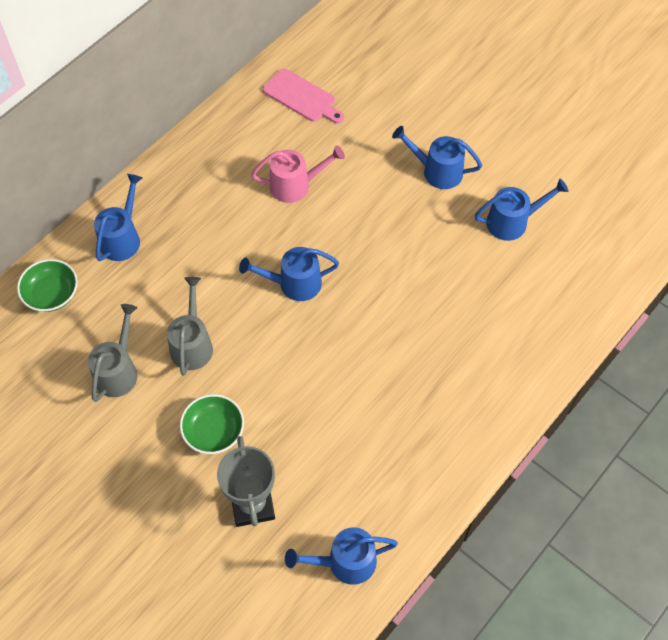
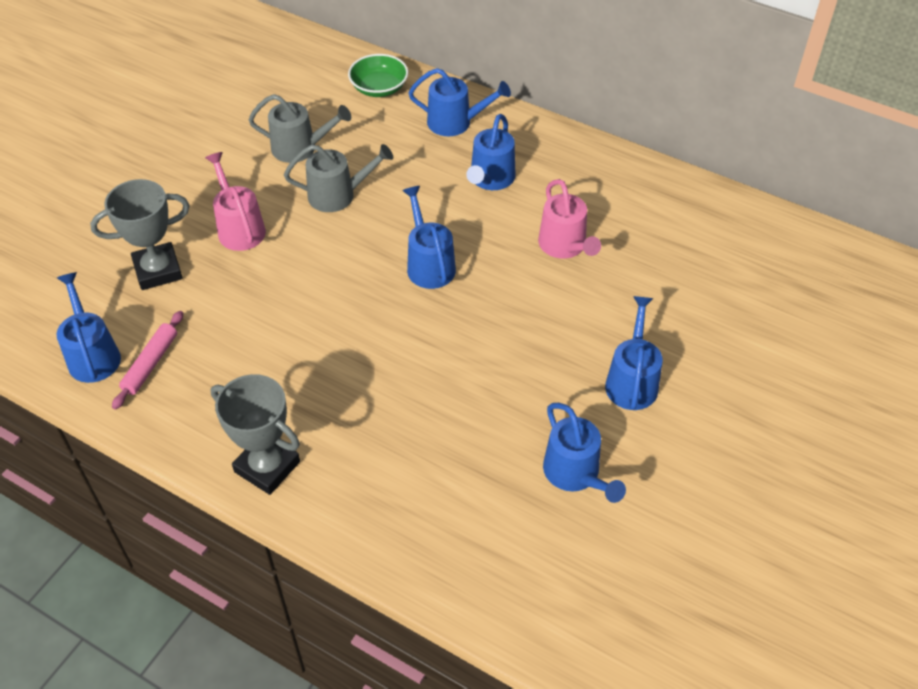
camera: 80 degrees right, 10 degrees down
green bowl [180,394,244,454] -> pink watering can [205,152,266,251]
pink cutting board [263,68,344,123] -> none
none -> pink rolling pin [112,311,183,409]
none -> grey trophy [211,374,300,495]
none -> blue watering can [466,114,516,190]

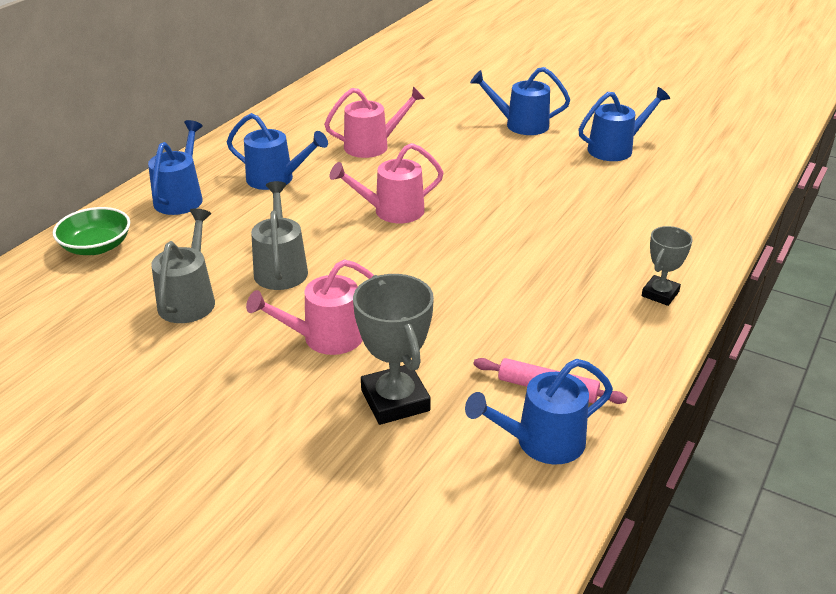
camera: 90 degrees left, 15 degrees down
grey trophy [211,374,300,495] -> grey trophy [642,226,693,306], size x0.61
blue watering can [402,186,456,289] -> pink watering can [330,143,444,223]

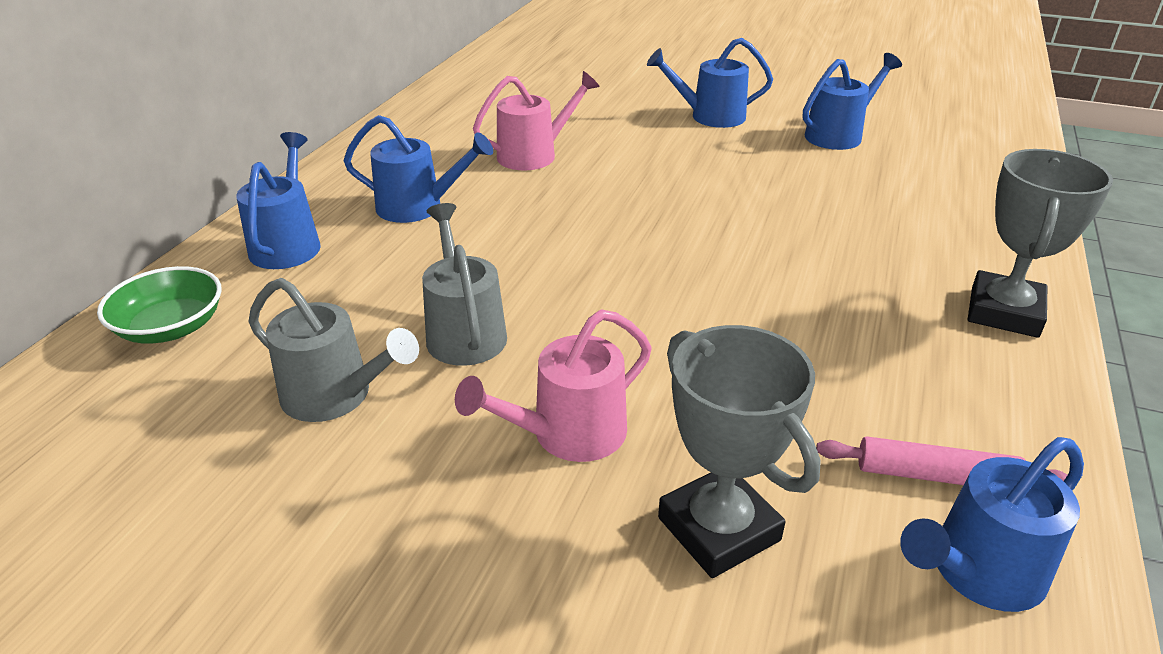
camera: 10 degrees left, 0 degrees up
grey watering can [151,208,215,323] -> grey watering can turned 120 degrees clockwise [248,278,419,422]
pink watering can [330,143,444,223] -> none
grey trophy [642,226,693,306] -> grey trophy [968,149,1113,338], size x1.65

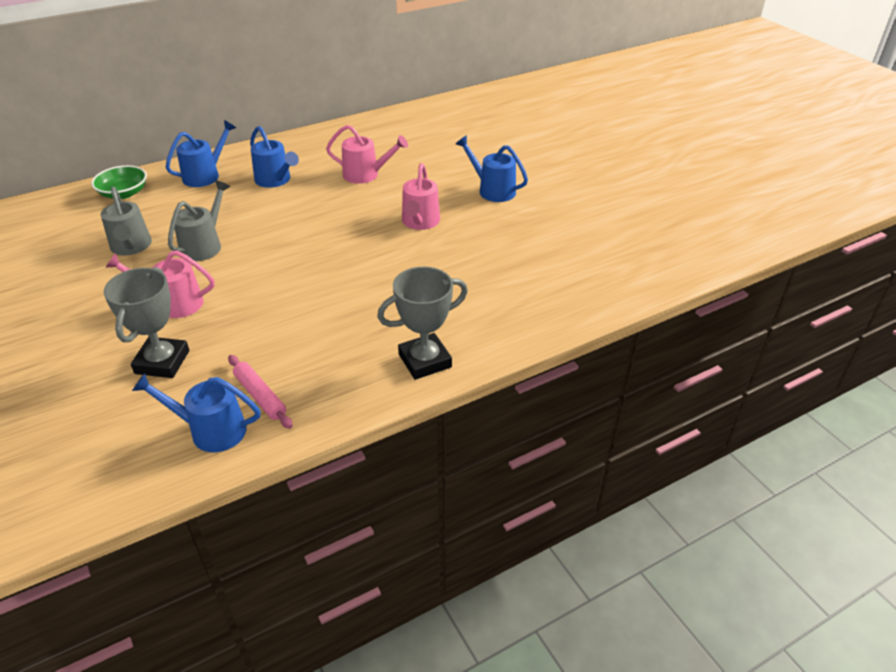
camera: 40 degrees right, 5 degrees up
blue watering can [803,53,902,150] -> none
none -> pink watering can [402,163,440,230]

